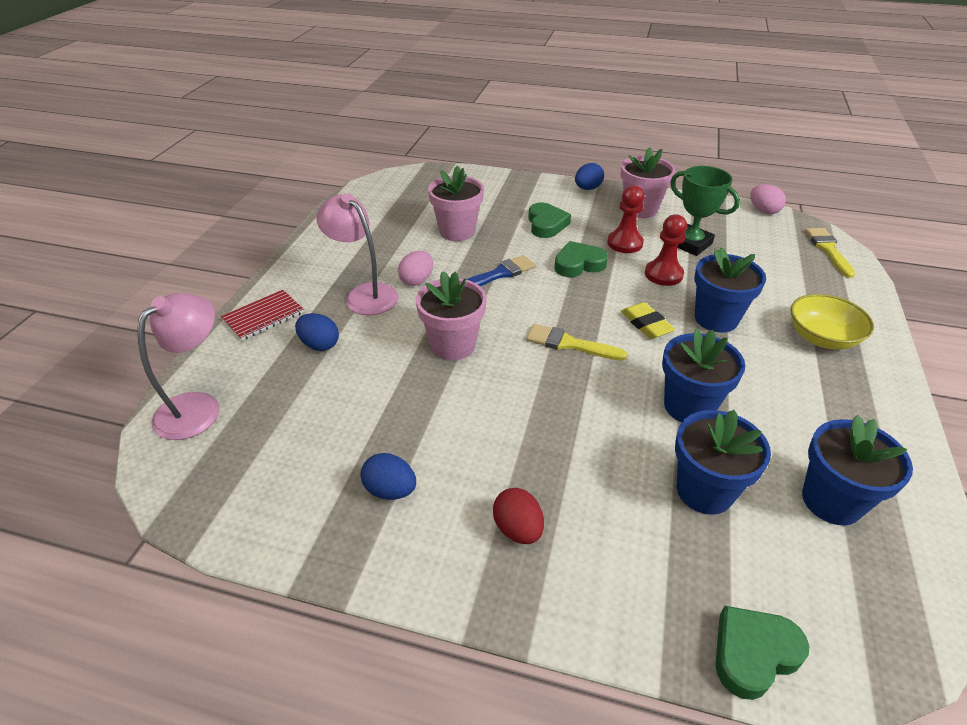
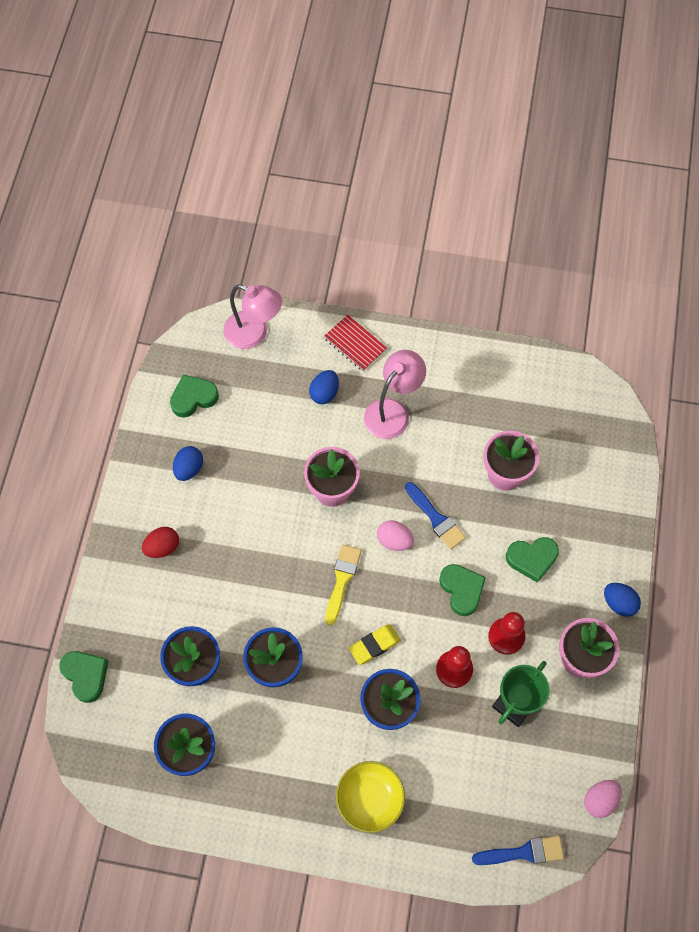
camera: 85 degrees right, 25 degrees up
pink egg [398,251,433,286] -> pink egg moved to [377,520,414,551]
yellow brush [805,228,856,278] -> blue brush [472,836,564,865]
none -> green heart [170,375,219,418]

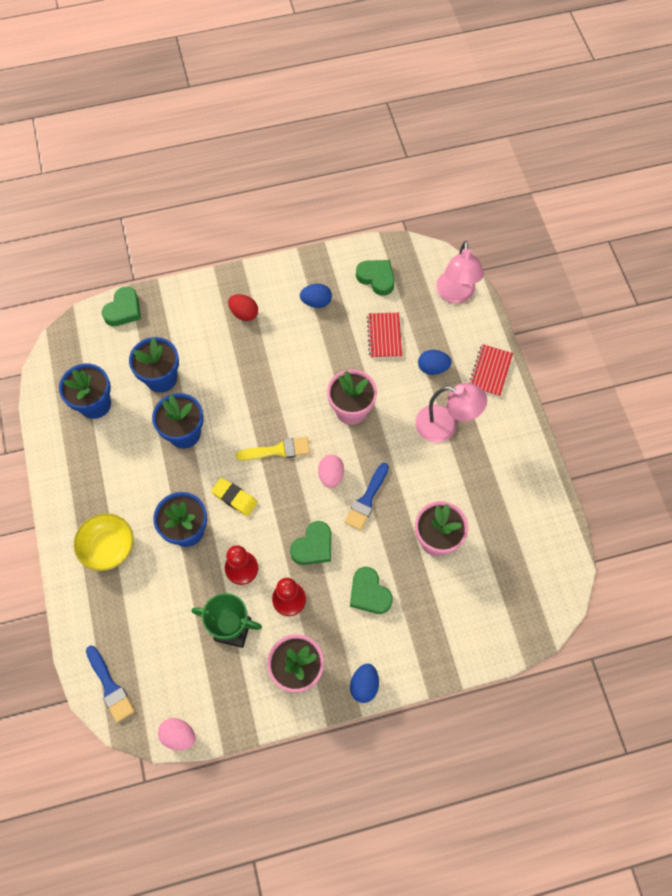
camera: 65 degrees right, 0 degrees up
none -> red notebook [367,313,402,358]

